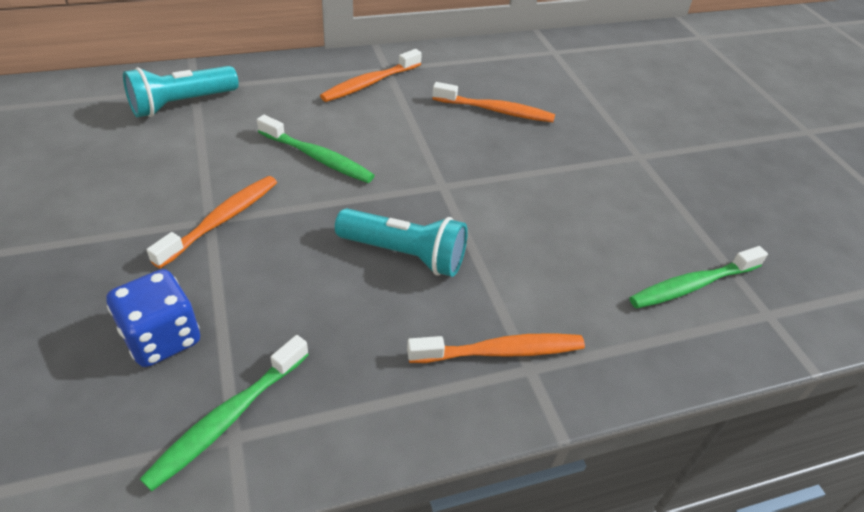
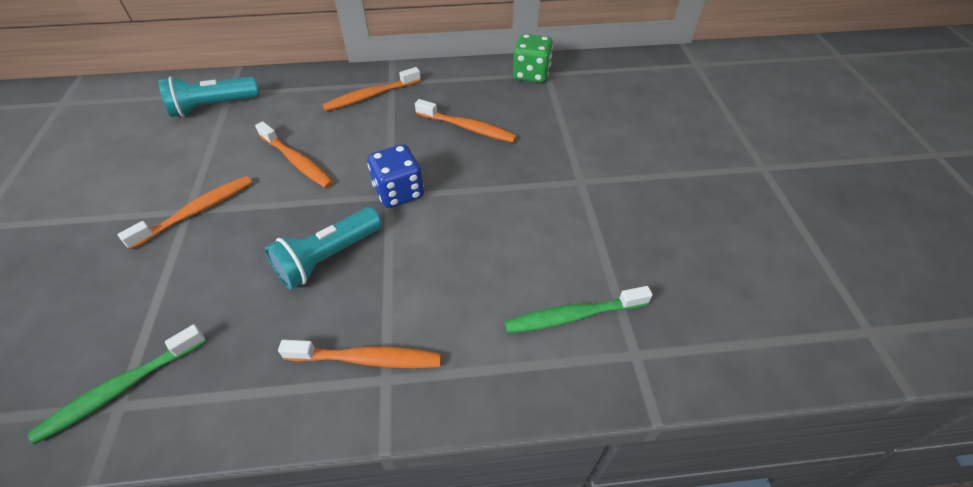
camera: 15 degrees right, 5 degrees up
blue dice [106,269,200,367] -> blue dice moved to [367,144,424,208]
green toothbrush [257,115,375,183] -> orange toothbrush [255,121,334,188]
turquoise flashlight [335,208,468,277] -> turquoise flashlight turned 105 degrees clockwise [265,207,382,289]
none -> green dice [513,34,553,83]

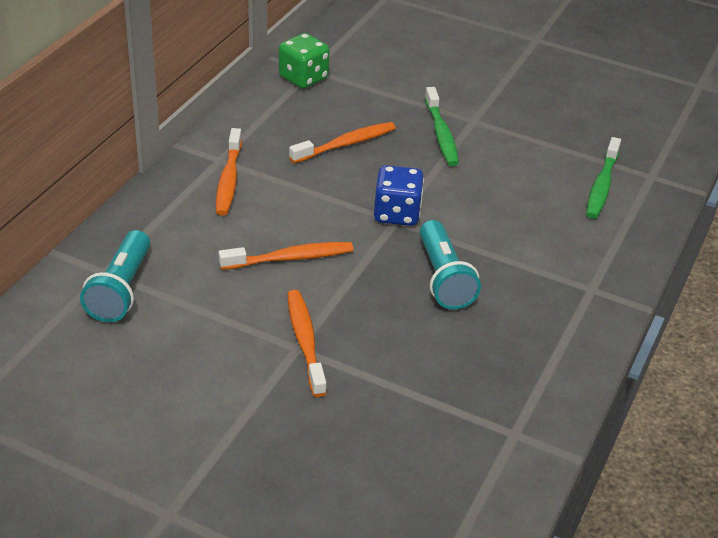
camera: 60 degrees left, 10 degrees down
green toothbrush [28,324,206,444] -> green toothbrush moved to [425,87,459,166]
orange toothbrush [278,340,442,368] -> none

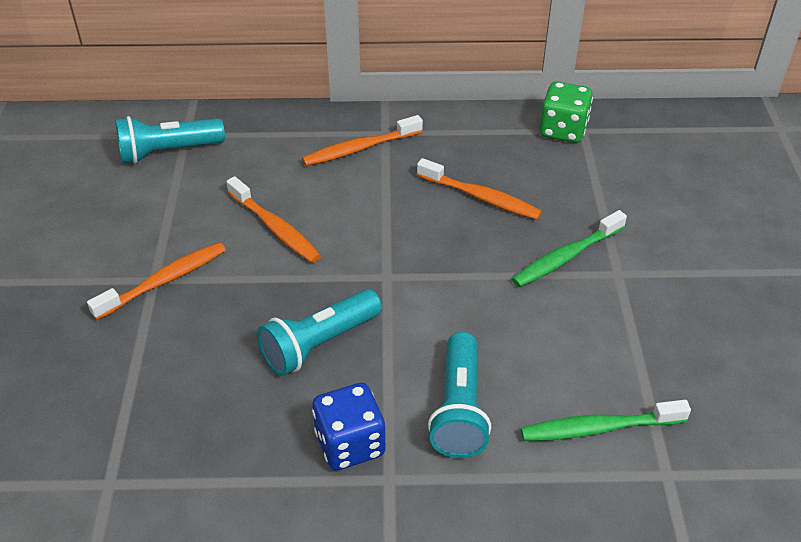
camera: 65 degrees right, 5 degrees up
blue dice [374,165,424,226] -> blue dice moved to [312,383,386,470]
none -> turquoise flashlight [428,332,491,458]

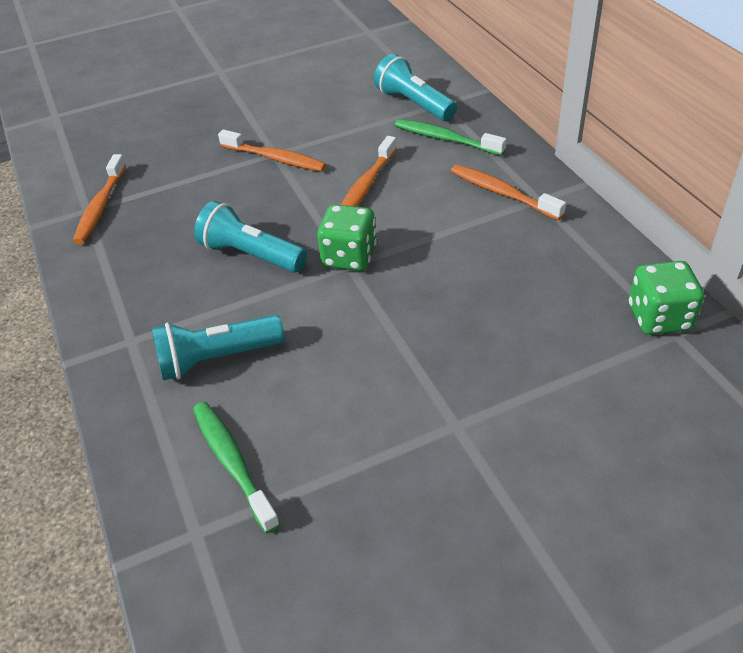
camera: 70 degrees right, 0 degrees up
blue dice [312,383,386,470] -> none
orange toothbrush [417,158,542,220] -> orange toothbrush moved to [73,154,126,244]
green toothbrush [512,210,627,288] -> green toothbrush moved to [395,119,506,156]
none -> green dice [317,204,377,271]

